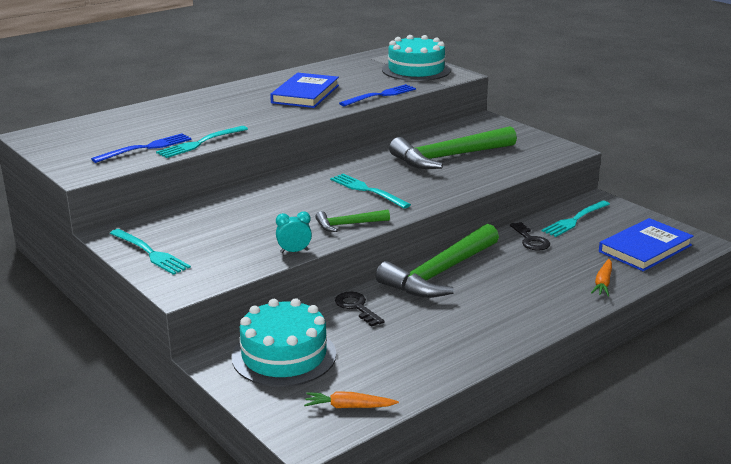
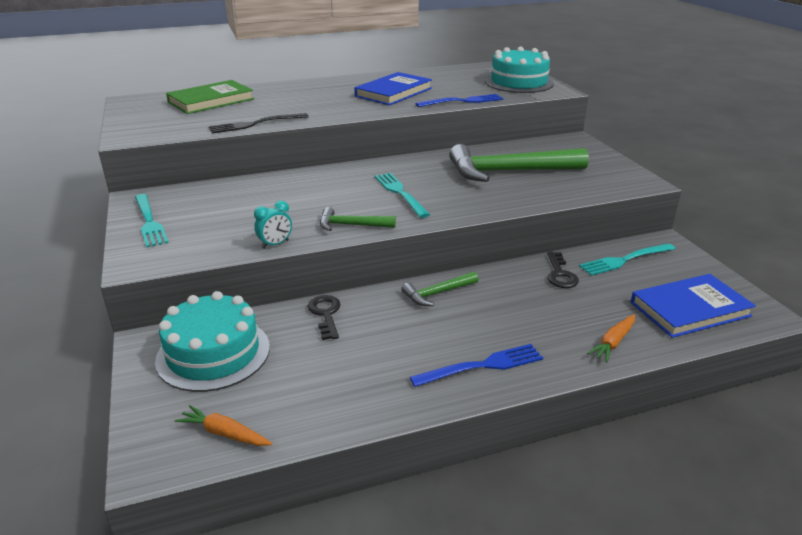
camera: 20 degrees right, 5 degrees up
blue fork [91,133,191,163] -> blue fork moved to [410,344,543,387]
turquoise fork [156,126,248,158] -> black fork [209,113,309,133]
turquoise clock [276,211,312,253] -> turquoise clock turned 135 degrees clockwise [254,200,292,249]
green hammer [376,224,499,298] -> green hammer [401,271,479,306], size x0.48
none -> green book [166,80,254,114]

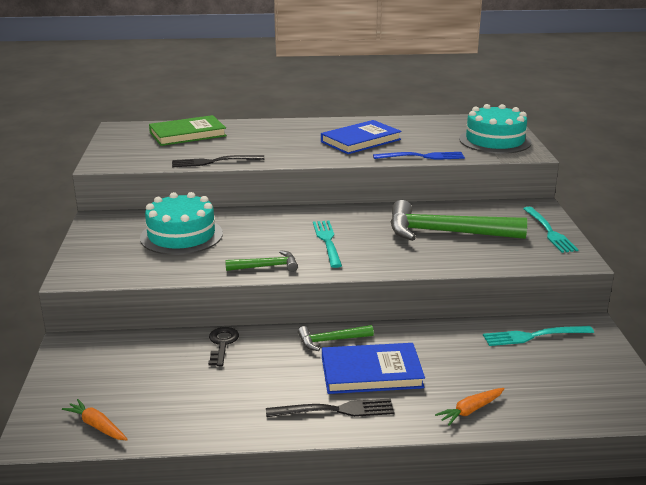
camera: 15 degrees right, 5 degrees down
turquoise fork [135,194,168,247] -> turquoise fork moved to [523,207,578,253]
turquoise cake [155,291,270,392] -> turquoise cake moved to [140,192,223,255]
turquoise clock [254,200,292,249] -> none
green hammer [320,207,396,231] -> green hammer turned 150 degrees clockwise [225,250,298,272]
blue fork [410,344,543,387] -> black fork [266,399,395,417]
black key [547,252,579,288] -> none
blue book [631,274,756,338] -> blue book moved to [322,343,425,394]

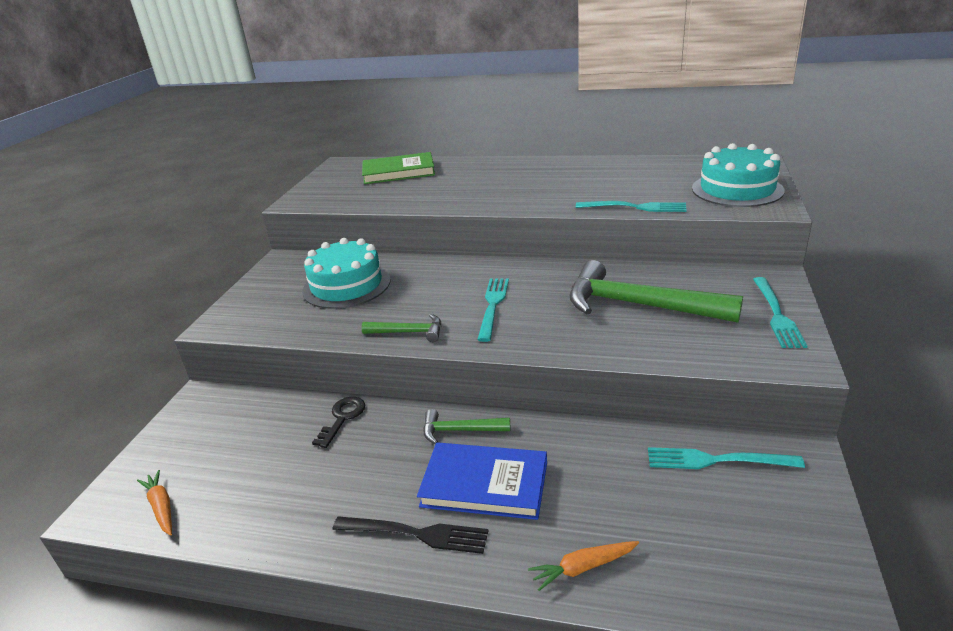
camera: 20 degrees right, 5 degrees up
black fork [172,155,265,167] -> none
blue book [321,120,401,154] -> none
blue fork [373,152,465,160] -> turquoise fork [576,201,687,212]

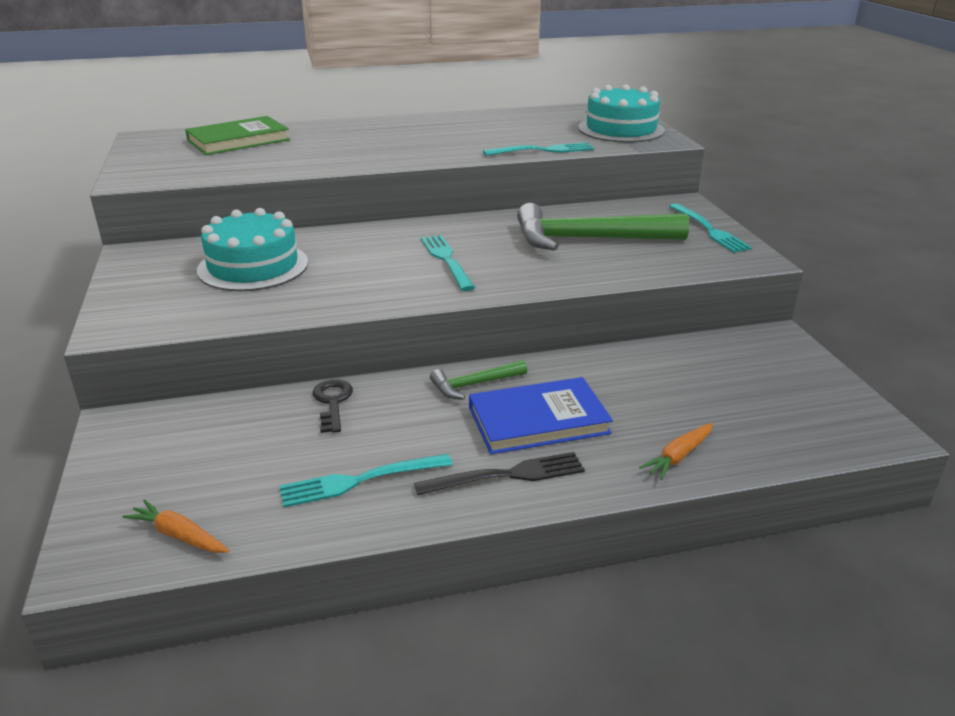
camera: 30 degrees left, 0 degrees up
green hammer [361,314,441,342] -> none
turquoise fork [648,447,805,469] -> turquoise fork moved to [280,454,453,507]

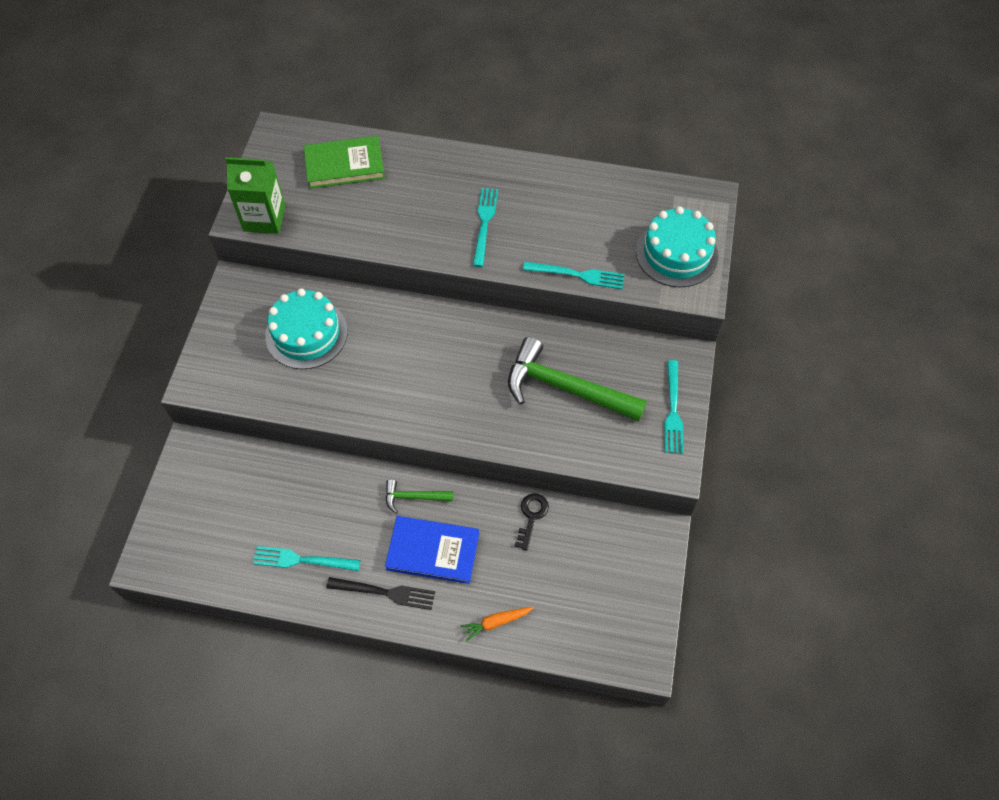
camera: 25 degrees right, 30 degrees up
orange carrot [123,499,229,553] -> none
black key [313,379,353,433] -> black key moved to [515,493,549,551]
turquoise fork [421,235,475,291] -> turquoise fork moved to [473,188,498,267]
none -> green carton [225,157,285,234]

